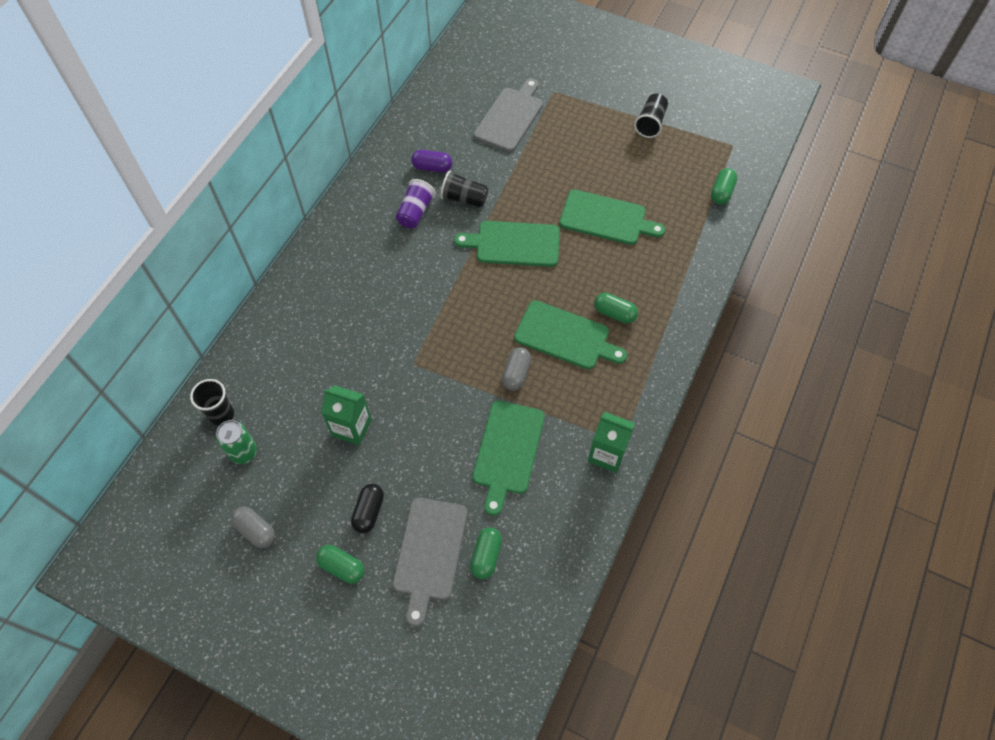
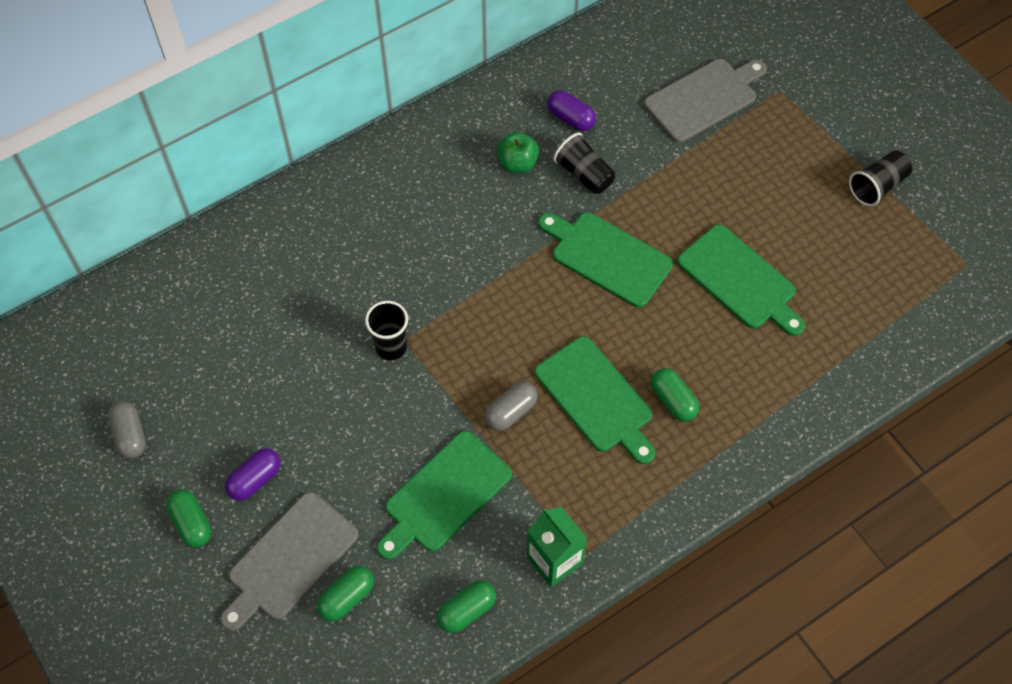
camera: 30 degrees right, 0 degrees up
black cup [190,379,234,426] -> black cup moved to [365,301,408,360]
green can [216,420,257,464] -> none
green carton [321,385,372,446] -> none
black capsule [351,484,384,533] -> purple capsule [225,448,280,501]
purple cup [396,179,436,228] -> green apple [497,132,539,173]
green capsule [711,168,737,205] -> green capsule moved to [437,580,496,633]

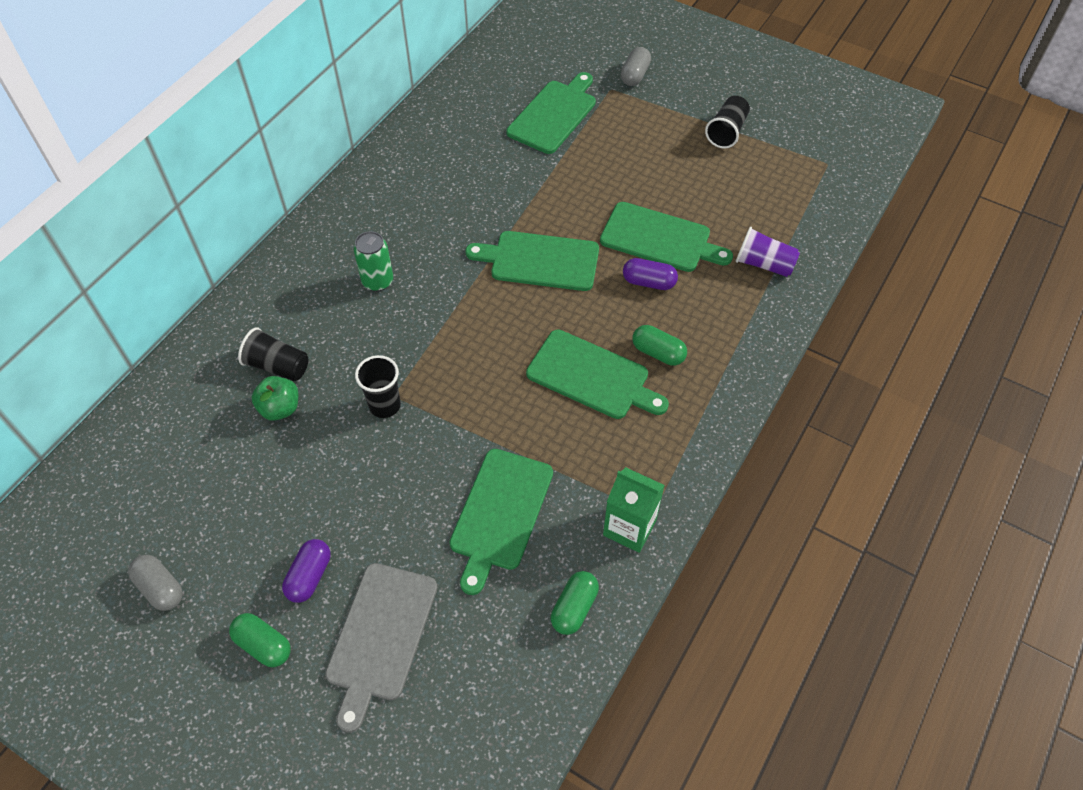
camera: 25 degrees left, 5 degrees down
green capsule [317,566,374,622] -> none
grey capsule [485,381,537,431] -> grey capsule moved to [621,47,651,86]
green apple [497,132,539,173] -> green apple moved to [251,376,298,421]
purple capsule [547,90,596,131] -> purple capsule moved to [623,258,678,290]
black cup [553,133,615,194] -> black cup moved to [238,327,308,382]
grey cutting board [644,59,767,143] -> green cutting board [506,72,596,154]
none -> green can [354,231,393,291]
none -> purple cup [736,227,800,277]

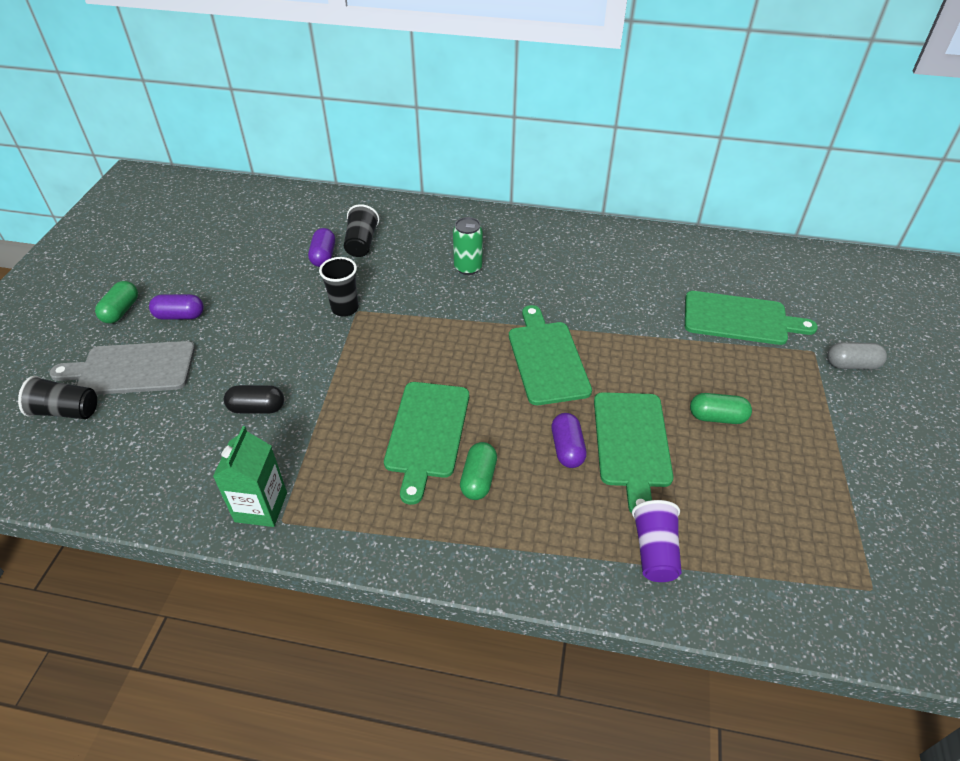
camera: 70 degrees right, 10 degrees down
grey capsule [128,555,183,611] -> none
green apple [251,376,298,421] -> purple capsule [308,228,335,267]
green cutting board [449,449,553,595] -> black capsule [224,385,284,414]
green capsule [551,571,599,635] -> green capsule moved to [690,393,752,424]
black cup [705,96,750,149] -> black cup moved to [18,376,97,419]

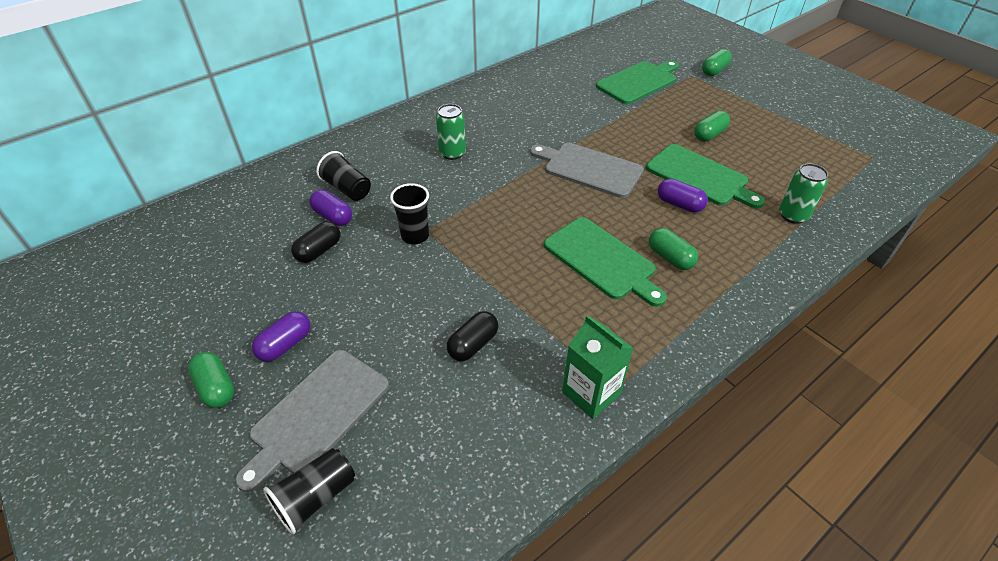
camera: 50 degrees left, 0 degrees up
green cutting board [509,305,592,405] -> grey cutting board [530,143,644,198]
purple cup [632,500,682,582] -> green can [779,163,828,224]
grey capsule [827,342,887,369] -> green capsule [702,49,732,76]
none -> black capsule [291,221,341,263]

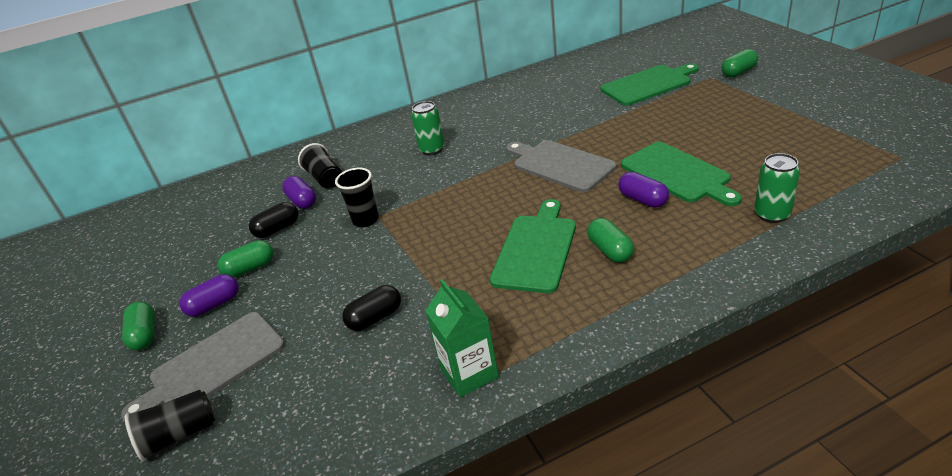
camera: 20 degrees right, 10 degrees down
green cutting board [544,217,667,307] -> green cutting board turned 135 degrees counterclockwise [490,199,576,293]
green capsule [694,111,730,141] -> green capsule moved to [218,240,273,277]

